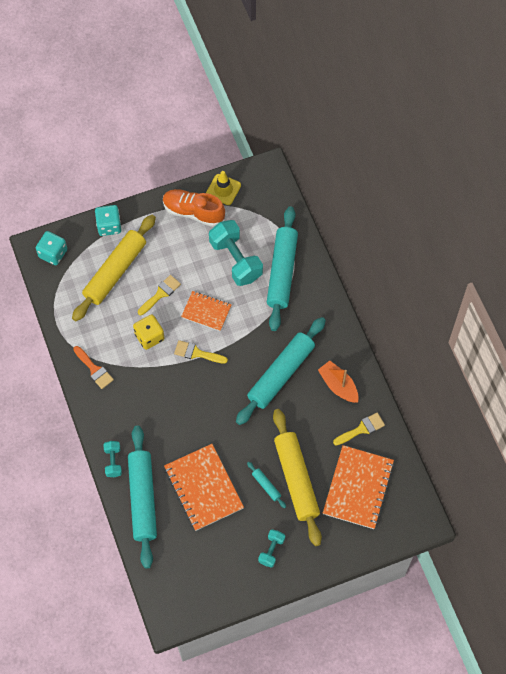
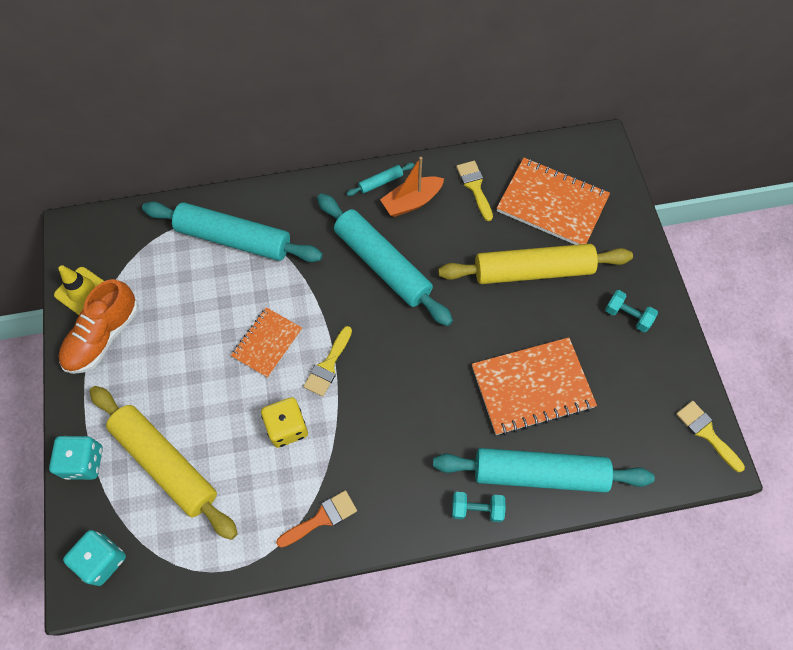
camera: 80 degrees left, 0 degrees up
yellow brush [138,275,181,315] -> yellow brush moved to [676,401,745,472]
turquoise dumbbell [209,220,263,286] -> none
turquoise rolling pin [247,462,286,508] -> turquoise rolling pin moved to [347,163,415,196]

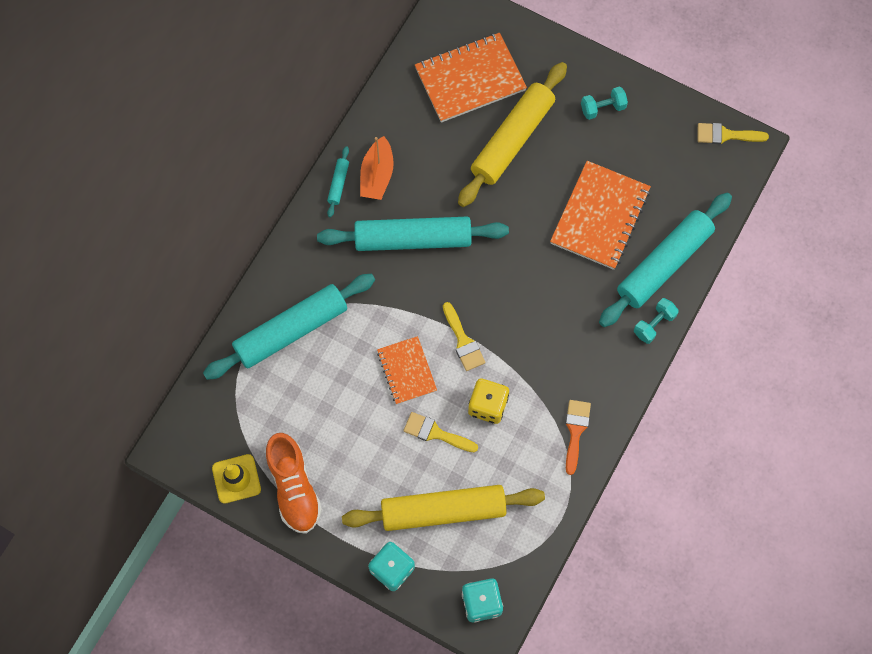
camera: 50 degrees left, 5 degrees up
yellow brush [456,161,493,221] -> yellow brush moved to [403,412,478,452]

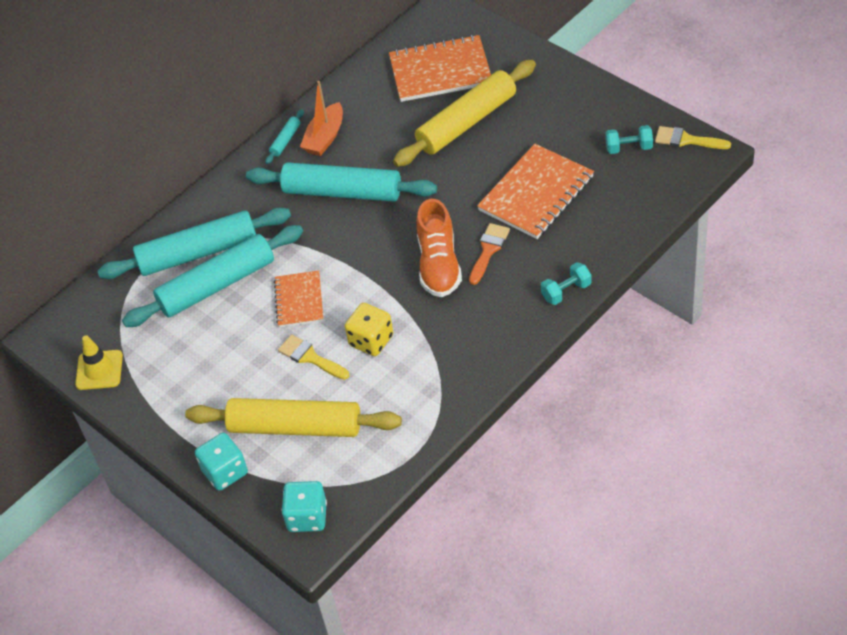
camera: 20 degrees right, 20 degrees down
orange shoe [266,433,322,534] -> orange shoe moved to [417,199,462,297]
yellow brush [443,302,485,371] -> none
orange brush [565,400,591,475] -> orange brush moved to [469,223,510,285]
turquoise dumbbell [581,86,628,120] -> turquoise dumbbell moved to [605,125,653,154]
turquoise rolling pin [599,193,732,327] -> turquoise rolling pin moved to [122,225,303,327]

